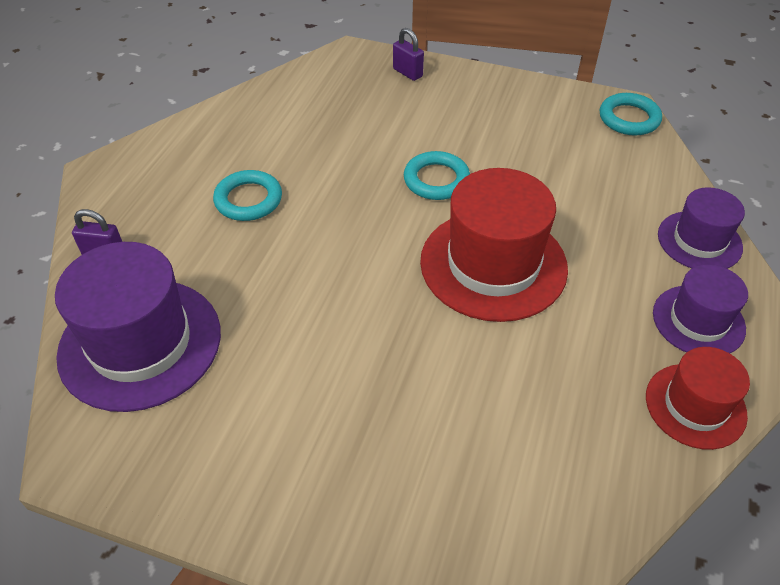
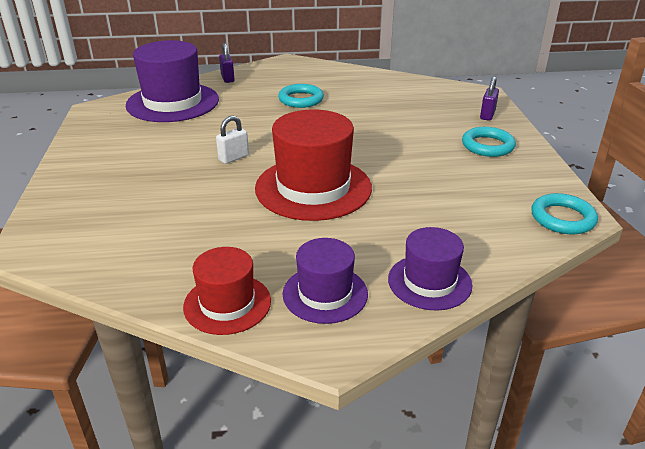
camera: 65 degrees right, 15 degrees down
turquoise ring [404,151,470,200] -> turquoise ring moved to [462,127,516,157]
none -> white padlock [216,116,249,164]

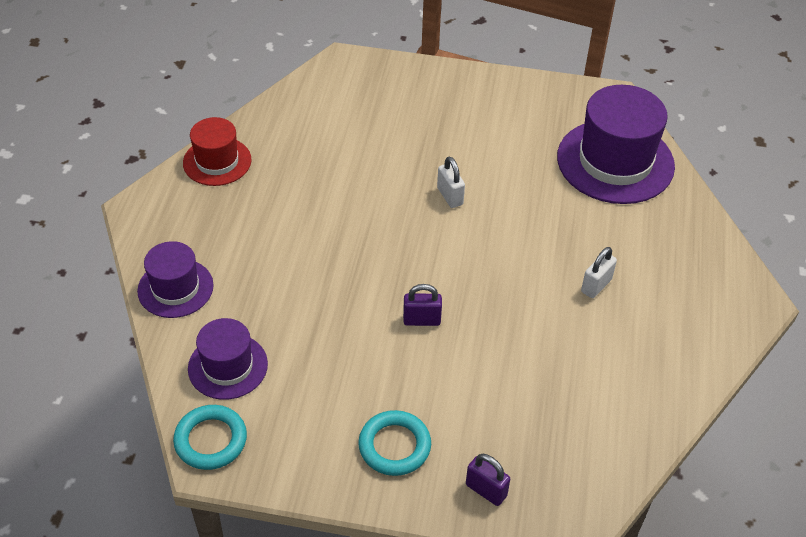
camera: 105 degrees right, 15 degrees up
purple padlock [219,43,235,83] -> purple padlock moved to [403,284,442,326]
red hat [255,109,372,221] -> none
turquoise ring [278,84,324,108] -> white padlock [581,247,617,298]
purple hat [283,238,368,324] -> purple hat moved to [188,318,268,400]

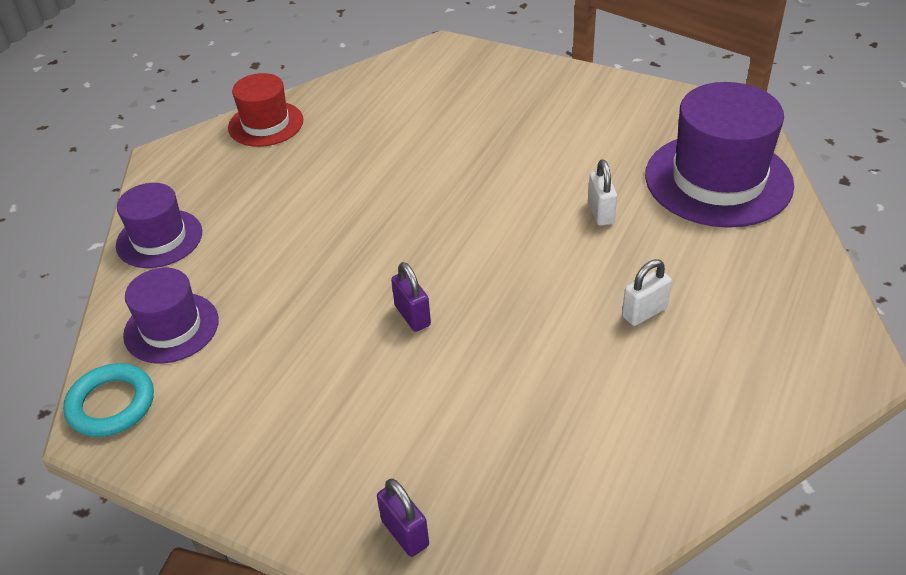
camera: 20 degrees right, 5 degrees down
turquoise ring [358,410,431,476] -> none
purple padlock [403,284,442,326] -> purple padlock turned 45 degrees clockwise [391,262,431,332]
white padlock [437,157,465,208] -> white padlock moved to [588,159,617,226]

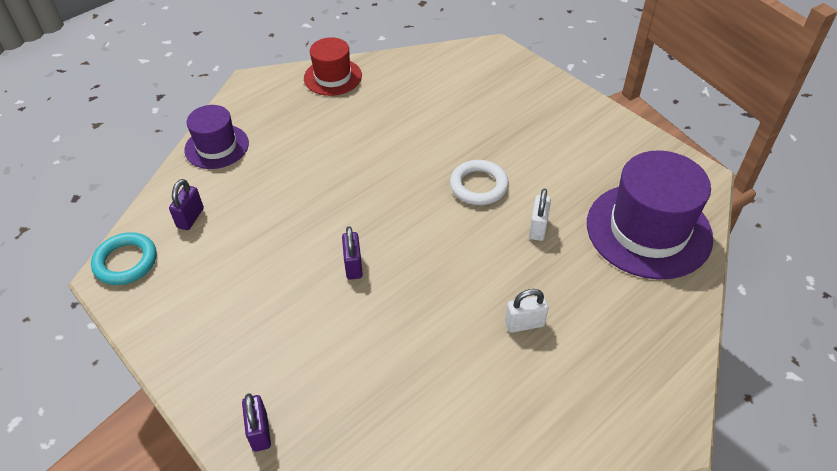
camera: 20 degrees right, 5 degrees up
purple hat [123,268,219,364] -> purple padlock [169,179,204,230]
none -> white ring [450,160,509,205]

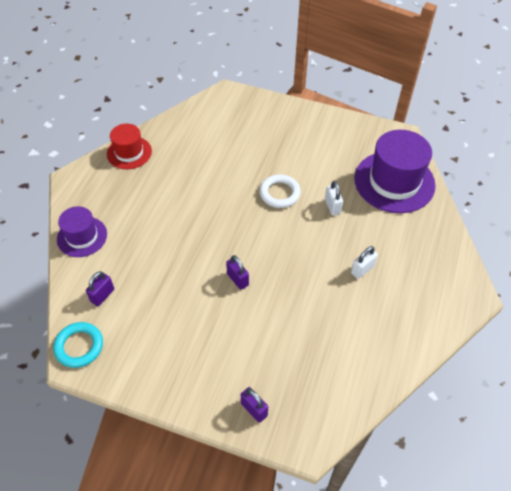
camera: 30 degrees left, 5 degrees up
purple padlock [169,179,204,230] -> purple padlock turned 45 degrees clockwise [86,271,114,306]

